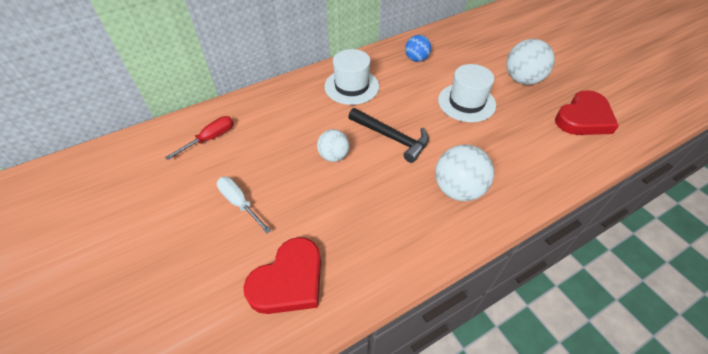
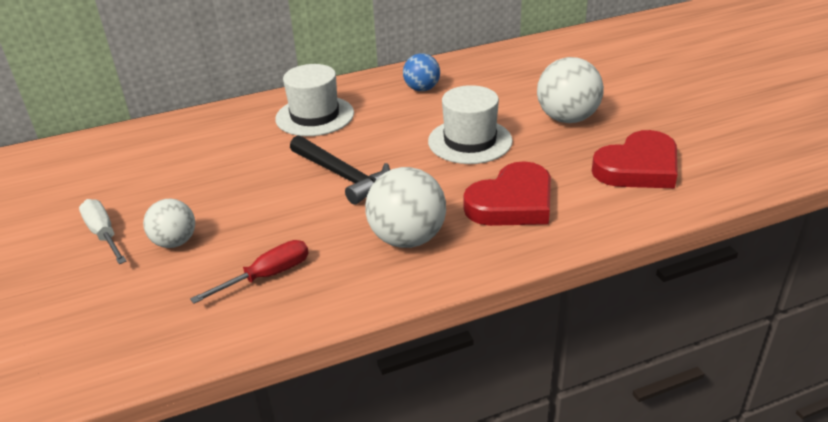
camera: 10 degrees right, 15 degrees down
red screwdriver [165,116,234,160] -> red screwdriver moved to [190,240,309,304]
red heart [243,237,321,314] -> red heart moved to [464,161,551,226]
white ball [317,129,350,162] -> white ball moved to [143,199,195,248]

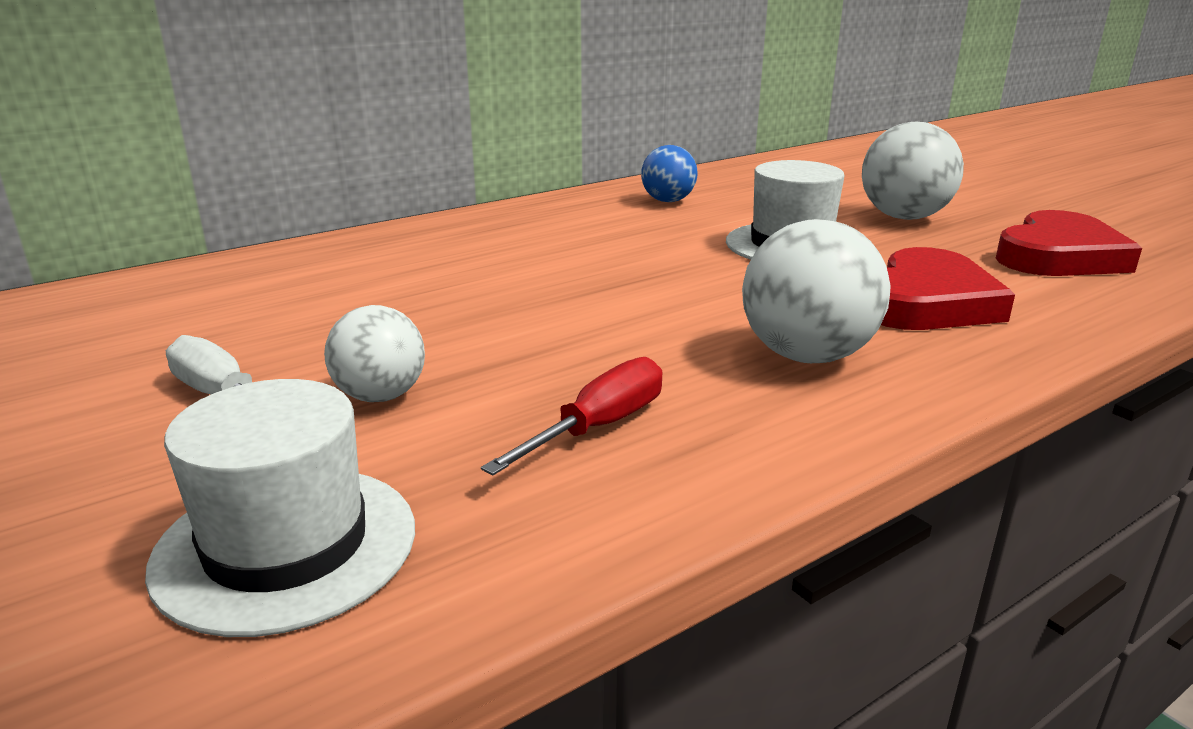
camera: 15 degrees left, 10 degrees down
white hat [275,64,354,136] -> white hat moved to [145,379,415,637]
black hammer [290,135,390,204] -> none

